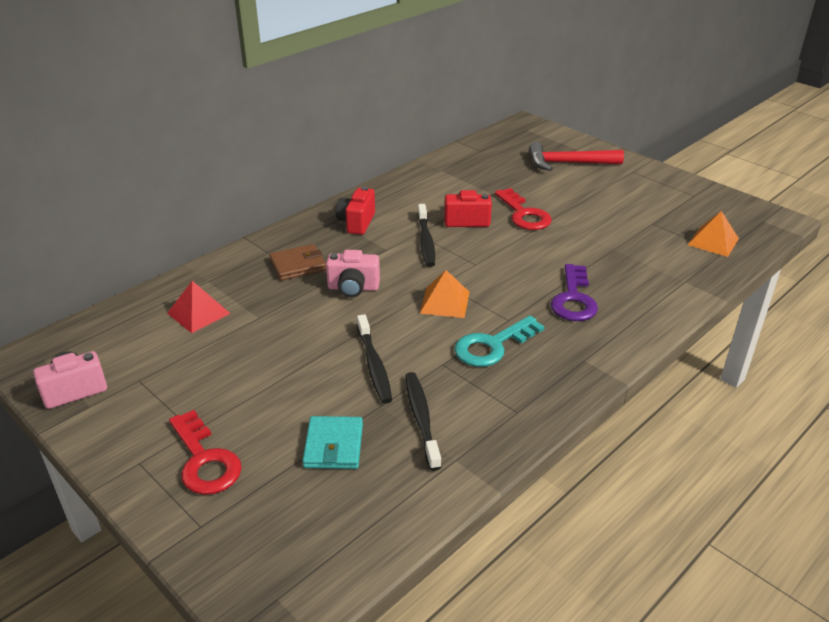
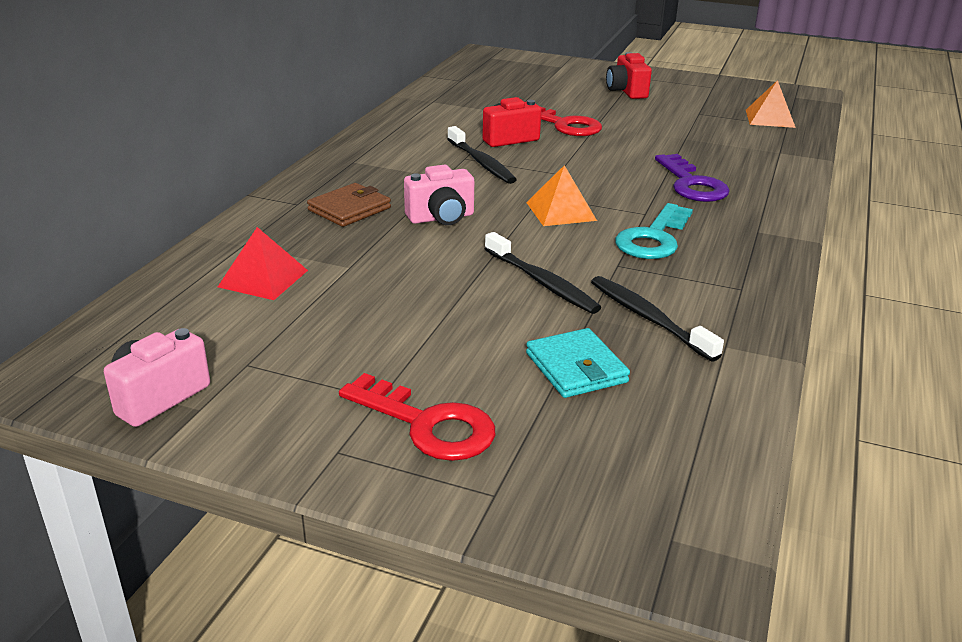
camera: 25 degrees left, 5 degrees down
red camera [336,186,375,235] -> red camera moved to [606,52,652,99]
red hammer [529,142,624,171] -> none

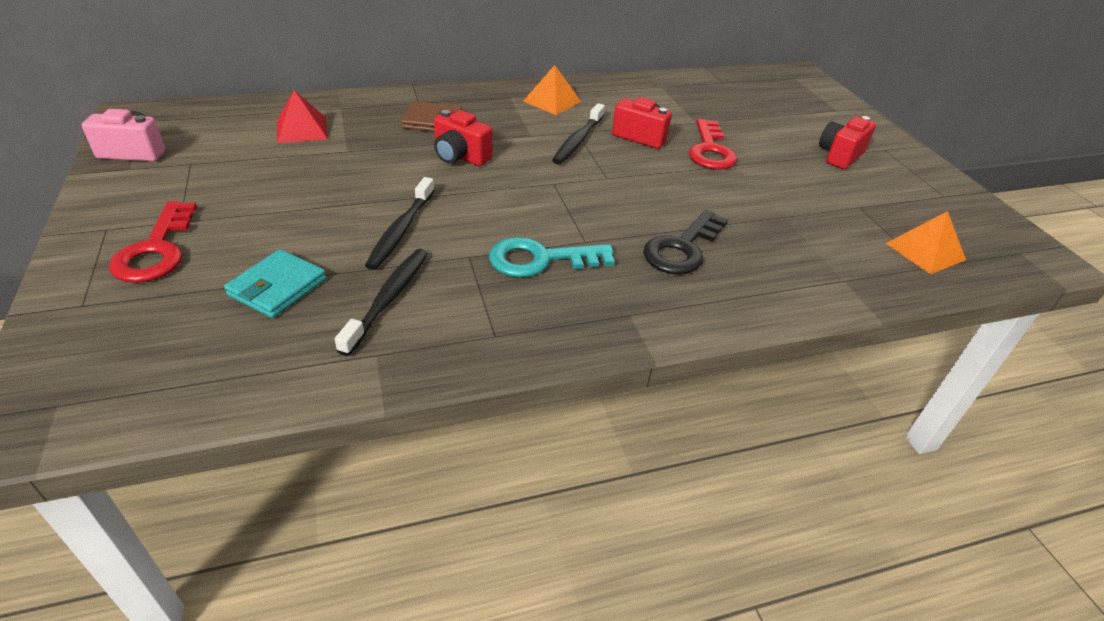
camera: 50 degrees right, 10 degrees up
pink camera [404,165,474,225] -> red camera [434,110,493,166]
orange pyramid [526,165,597,226] -> orange pyramid moved to [523,65,581,115]
purple key [655,154,730,202] -> black key [643,210,728,275]

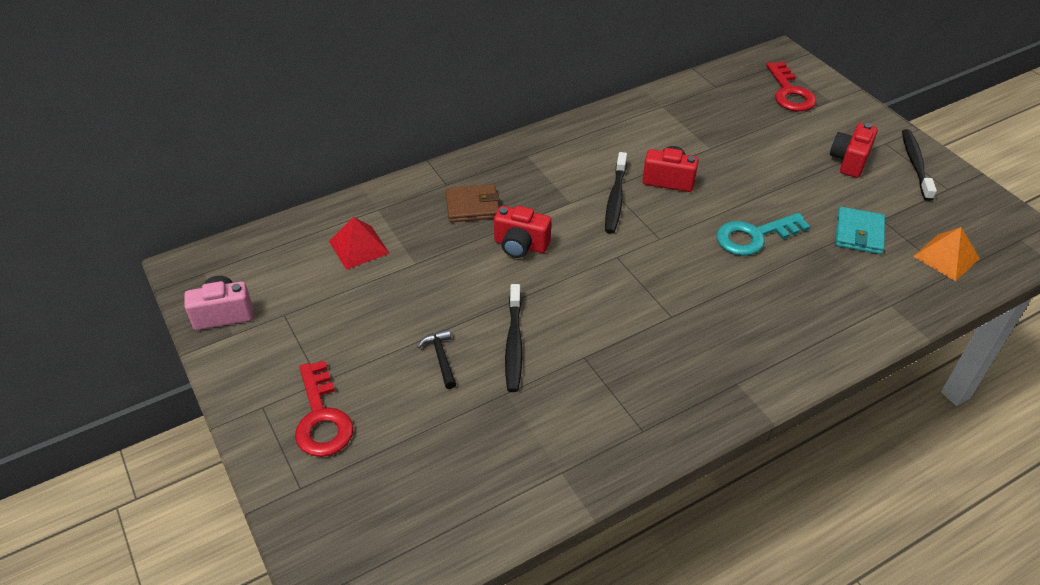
camera: 10 degrees left, 5 degrees up
turquoise wallet [224,249,326,318] -> turquoise wallet moved to [835,207,885,254]
black toothbrush [335,249,428,356] -> black toothbrush moved to [902,129,937,201]
turquoise key [489,237,615,278] -> turquoise key moved to [716,213,810,256]
orange pyramid [523,65,581,115] -> none
black key [643,210,728,275] -> none
red key [689,119,737,170] -> red key moved to [766,62,816,111]
none -> black hammer [417,329,456,389]

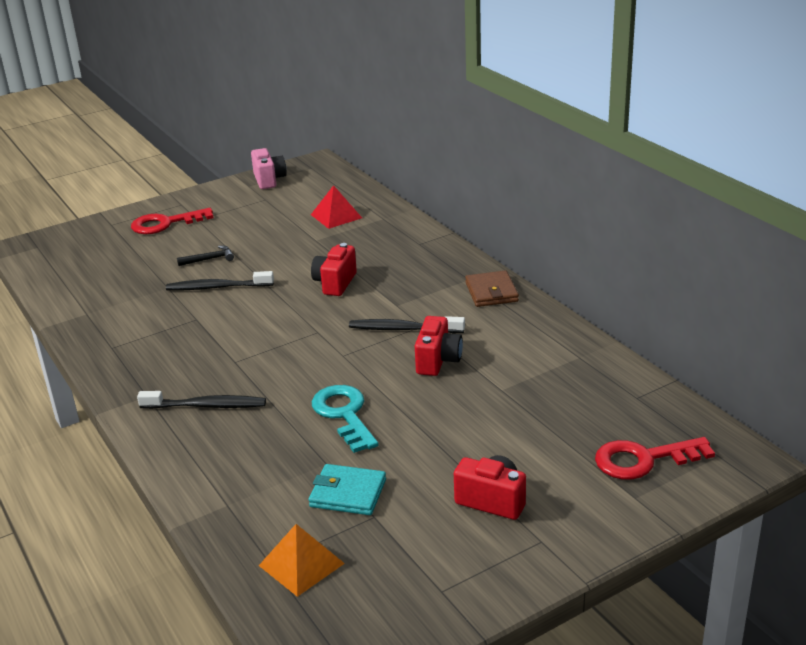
camera: 90 degrees right, 15 degrees down
brown wallet [445,184,499,222] -> brown wallet moved to [465,271,519,307]
black toothbrush [902,129,937,201] -> black toothbrush moved to [137,391,266,409]

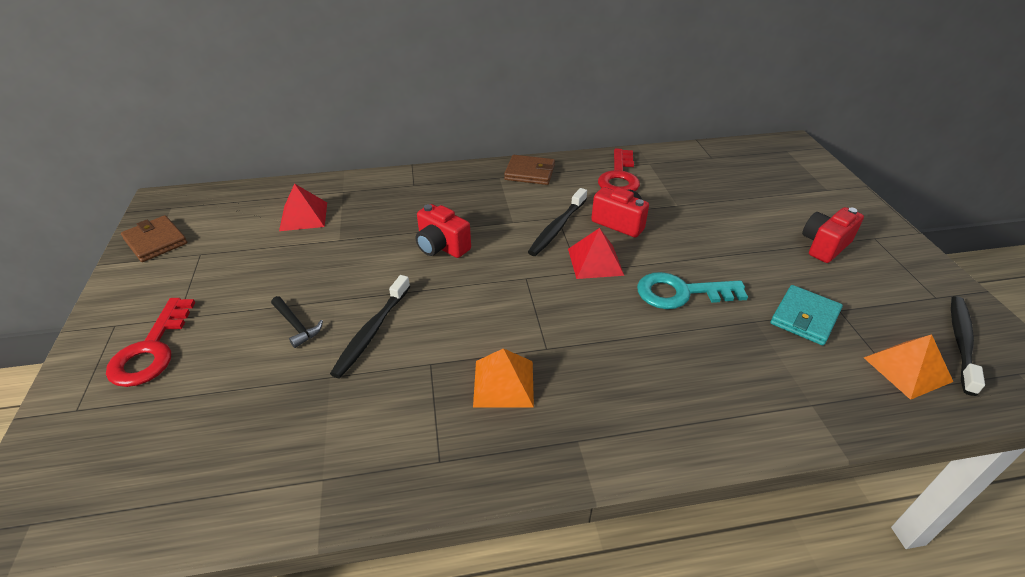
camera: 70 degrees left, 10 degrees up
black toothbrush [137,391,266,409] -> black toothbrush moved to [951,296,985,396]
black hammer [177,246,234,266] -> black hammer turned 135 degrees clockwise [271,296,323,348]
pink camera [251,148,287,189] -> brown wallet [121,215,187,262]
red key [595,437,715,480] -> red key moved to [598,148,640,191]
none -> orange pyramid [473,348,534,408]
none -> red pyramid [568,228,624,279]

